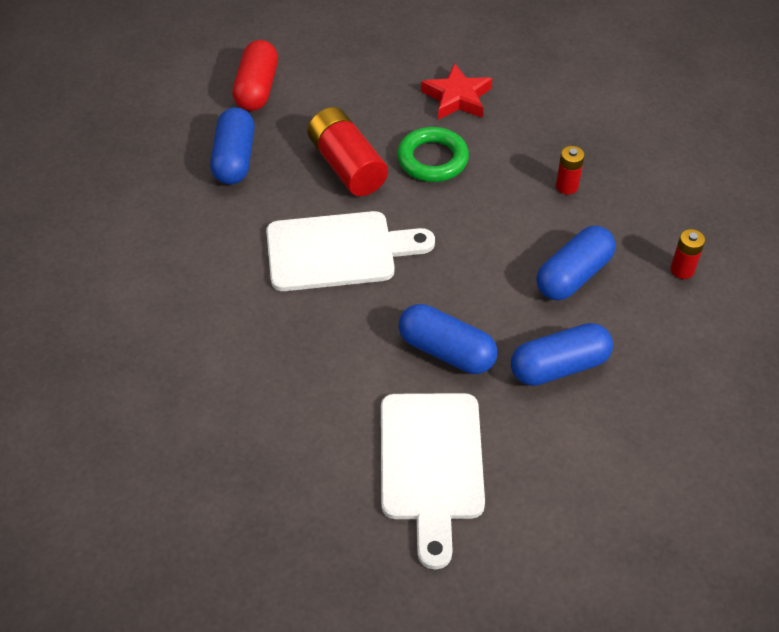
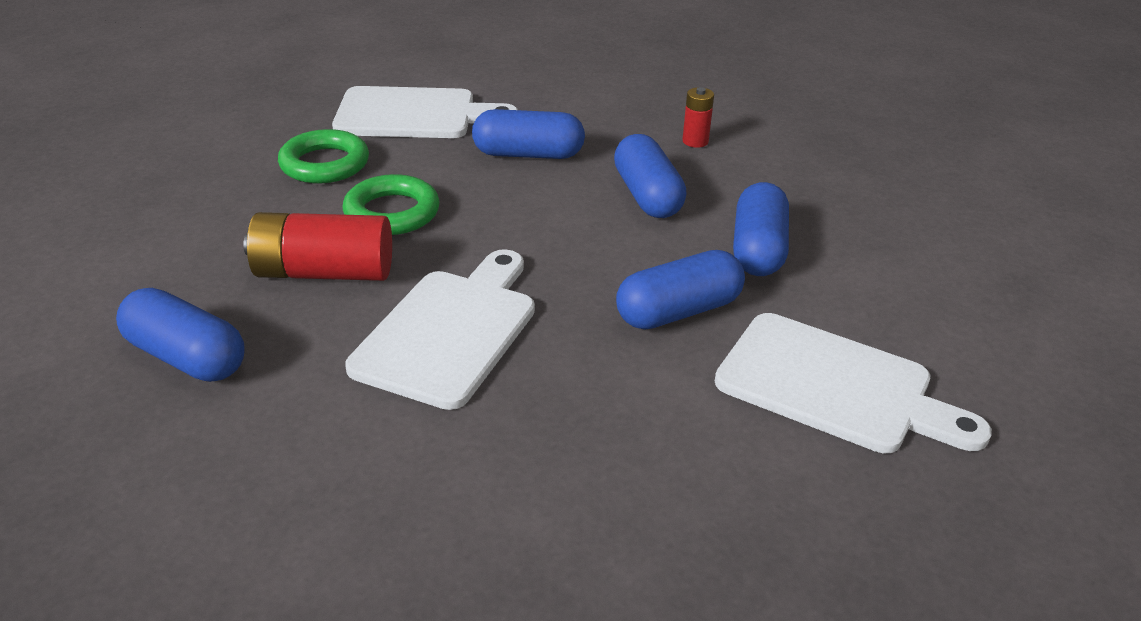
camera: 60 degrees left, 15 degrees down
red capsule [232,40,278,111] -> none
red star [421,63,492,120] -> green ring [278,129,369,183]
red battery [556,146,585,195] -> blue capsule [472,109,585,159]
none -> white cutting board [332,86,518,138]

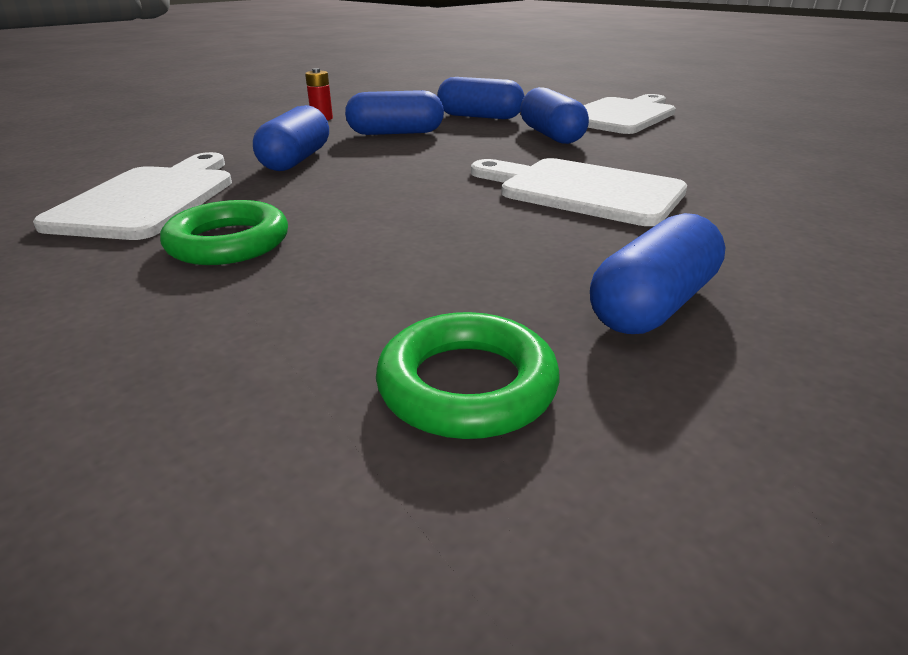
camera: 80 degrees left, 5 degrees down
red battery [243,212,392,281] -> none
green ring [343,174,440,235] -> green ring moved to [376,312,559,439]

